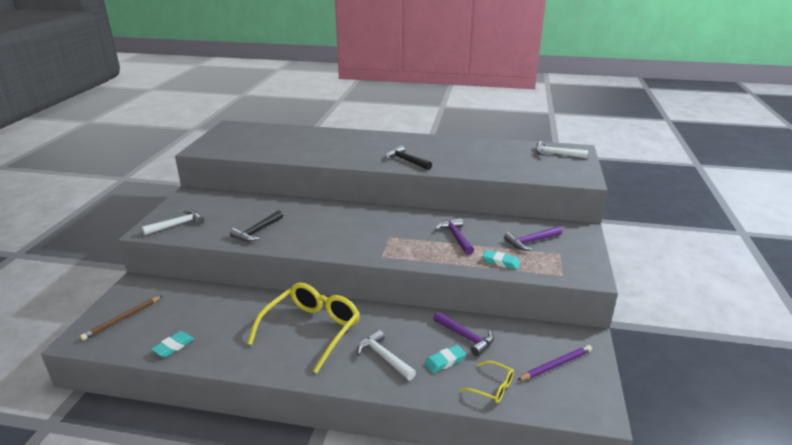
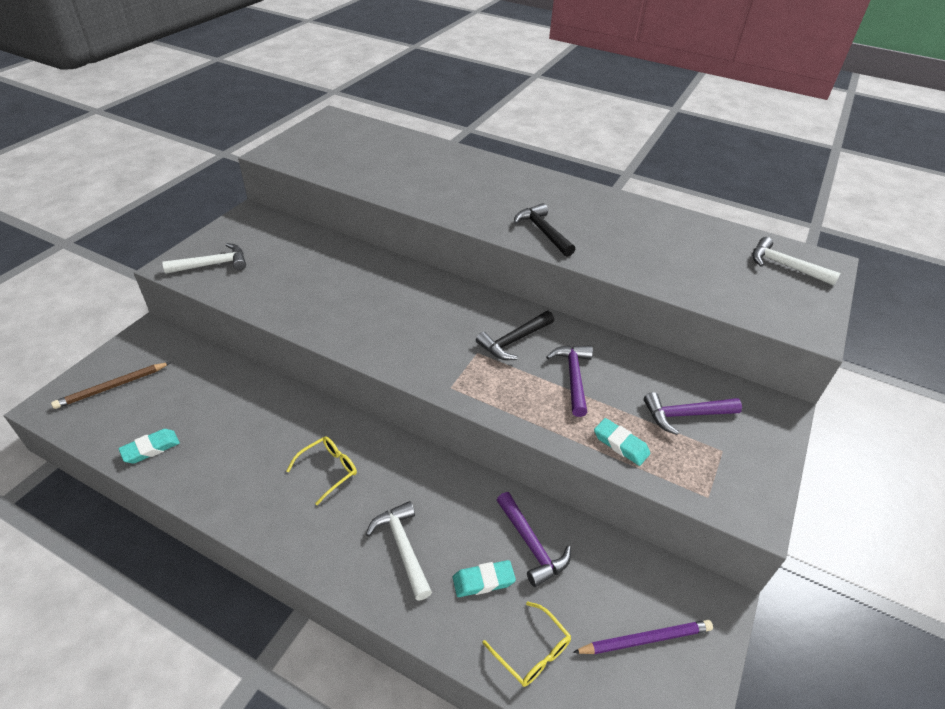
camera: 15 degrees right, 15 degrees up
black hammer [229,210,283,242] -> black hammer moved to [476,311,554,360]
yellow glasses [247,282,360,373] -> yellow glasses [286,437,357,505], size x0.47

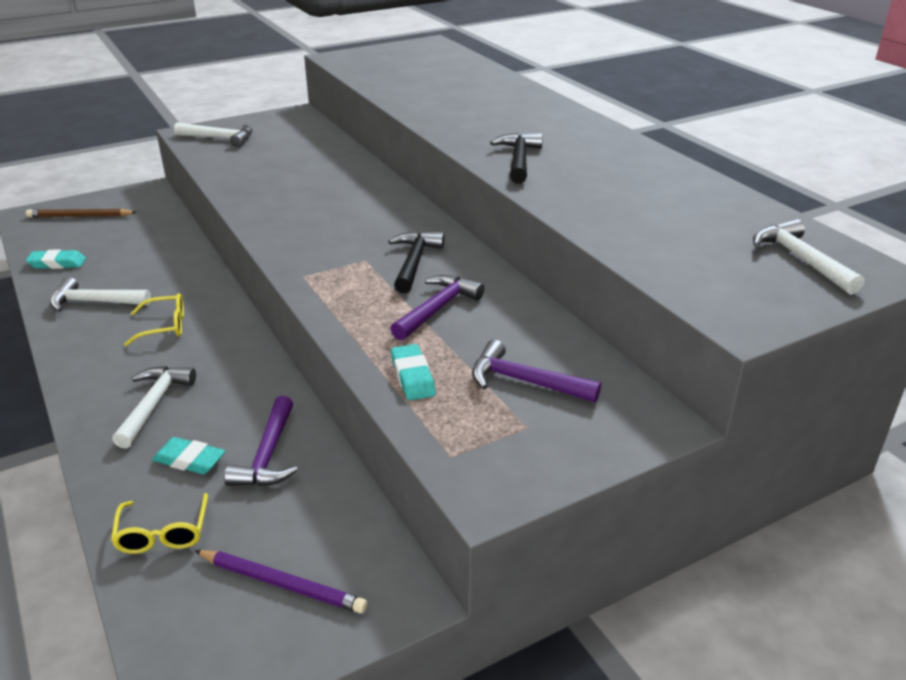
camera: 35 degrees right, 10 degrees down
black hammer [476,311,554,360] -> black hammer turned 105 degrees clockwise [388,231,445,293]
none -> white hammer [50,277,151,312]

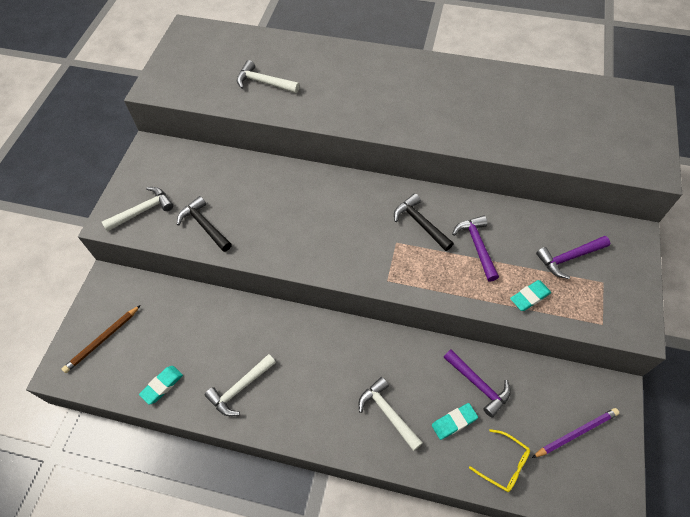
camera: 45 degrees left, 25 degrees up
yellow glasses [124,293,184,346] -> none
turquoise eraser [391,344,436,400] -> turquoise eraser turned 60 degrees counterclockwise [510,280,551,311]
black hammer [490,132,543,184] -> black hammer moved to [177,196,232,252]
white hammer [753,219,865,295] -> white hammer moved to [237,60,300,93]

